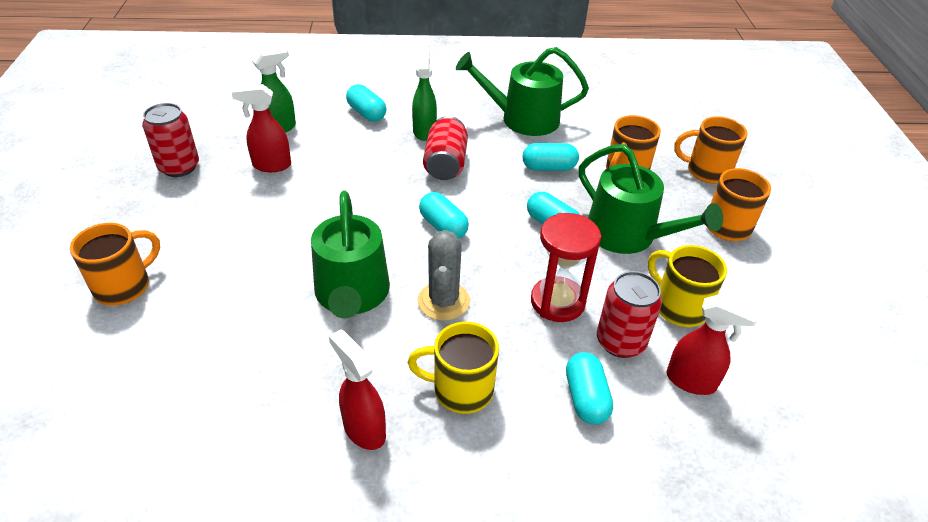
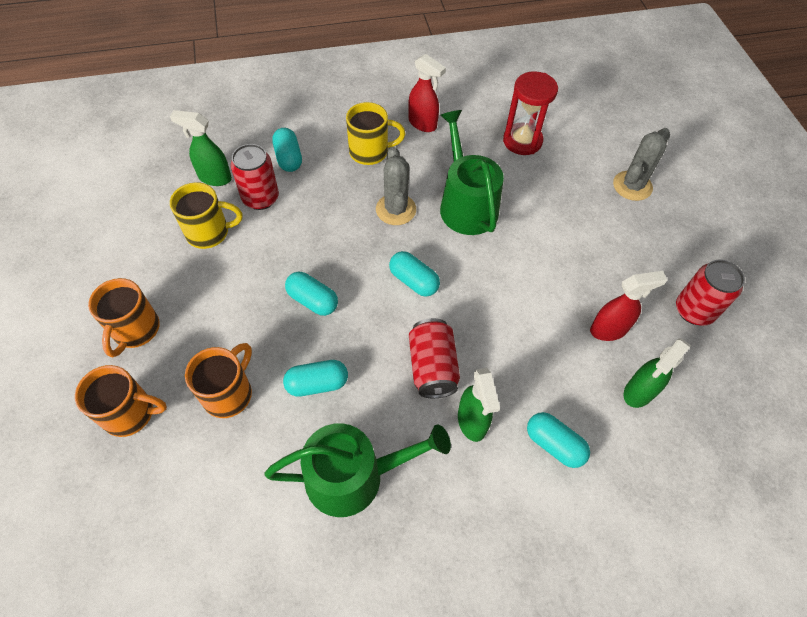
camera: 170 degrees right, 15 degrees up
orange mug [70,223,160,305] -> grey cactus [613,128,670,201]
red hourglass [531,213,601,322] -> red hourglass moved to [503,71,558,155]
green watering can [579,144,723,254] -> none
yellow mug [648,245,727,327] -> yellow mug turned 45 degrees counterclockwise [170,182,242,249]
red spray bottle [667,294,760,395] -> green spray bottle [170,110,232,186]

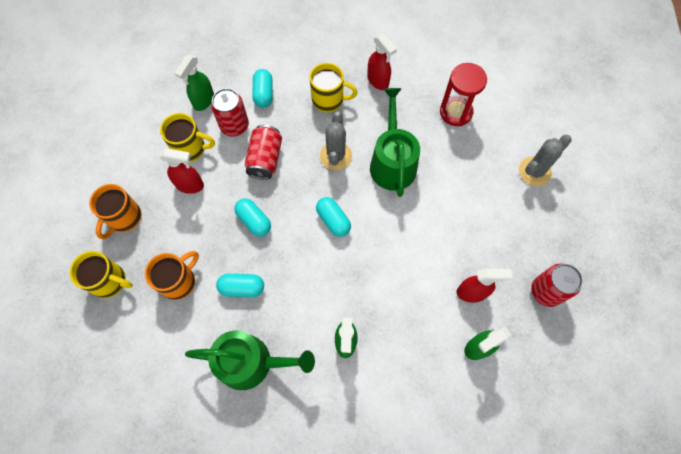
camera: 15 degrees right, 10 degrees up
orange mug [75,365,167,437] -> yellow mug [69,251,133,298]
green spray bottle [170,110,232,186] -> green spray bottle turned 90 degrees counterclockwise [174,55,214,111]
red can [409,318,460,398] -> red can moved to [245,125,282,180]
turquoise capsule [527,412,590,468] -> none
none -> red spray bottle [159,148,204,194]

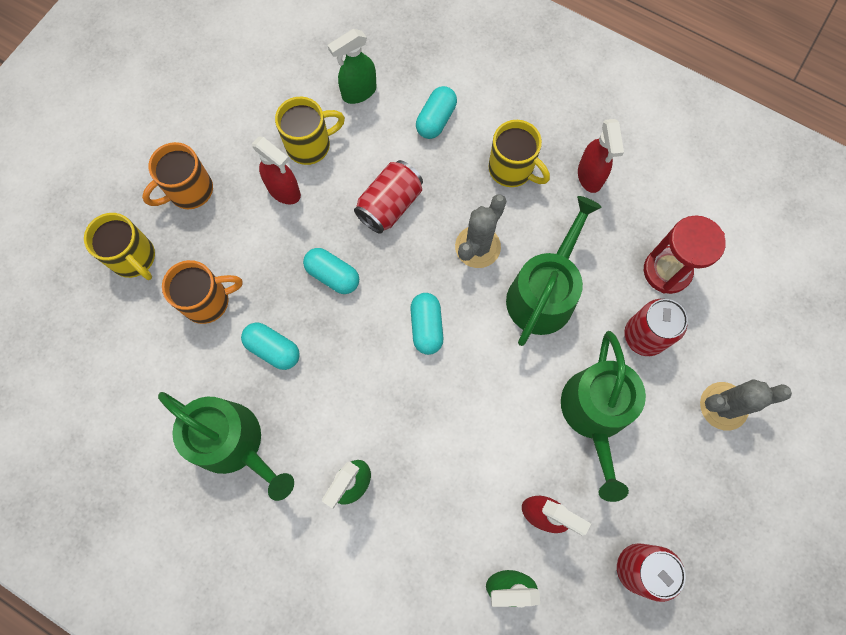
camera: 30 degrees right, 5 degrees up
yellow mug [160,113,215,162] -> yellow mug turned 60 degrees counterclockwise [275,97,345,165]
red can [211,88,249,136] -> red can moved to [624,299,688,356]
turquoise capsule [234,198,271,236] -> turquoise capsule turned 45 degrees counterclockwise [303,248,359,294]
none -> green watering can [561,331,646,502]

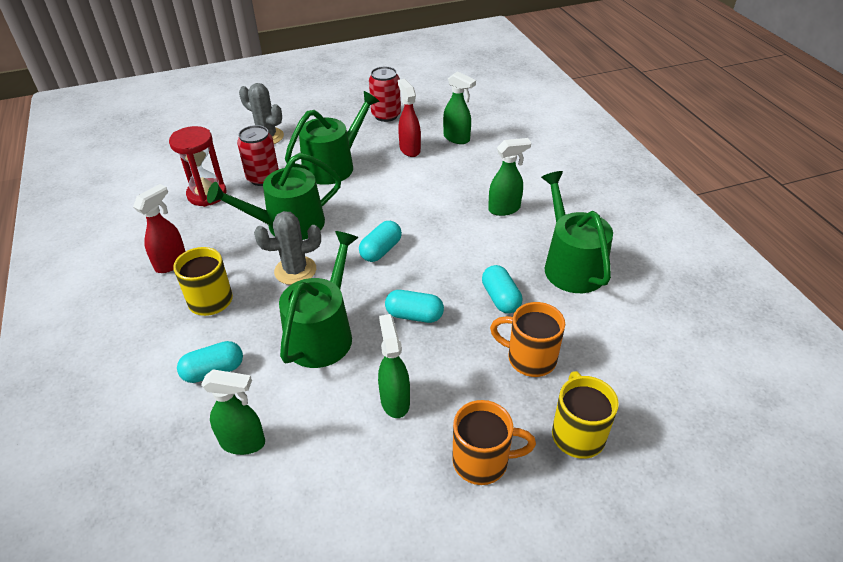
camera: 140 degrees left, 30 degrees down
red spray bottle [252,137,301,204] -> green spray bottle [378,314,410,418]
yellow mug [275,97,345,165] -> none
turquoise capsule [303,248,359,294] -> turquoise capsule turned 60 degrees counterclockwise [385,290,444,323]
red can [354,160,423,234] -> green watering can [279,231,359,368]

